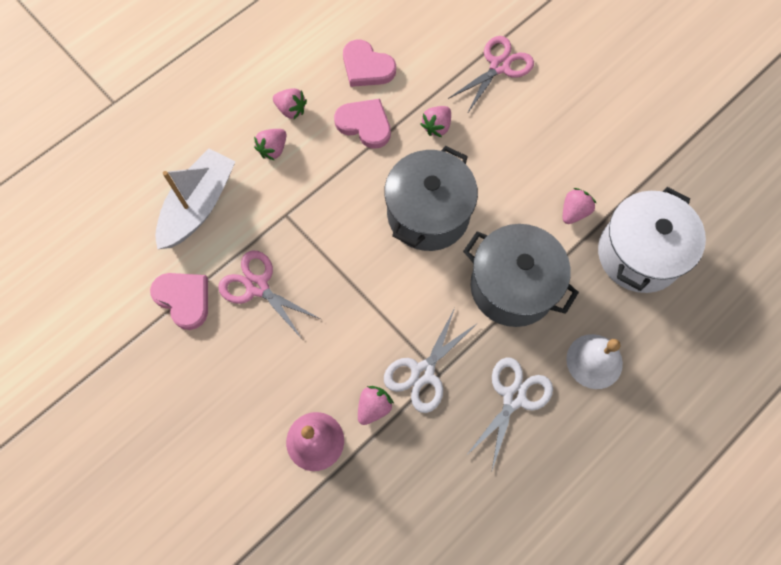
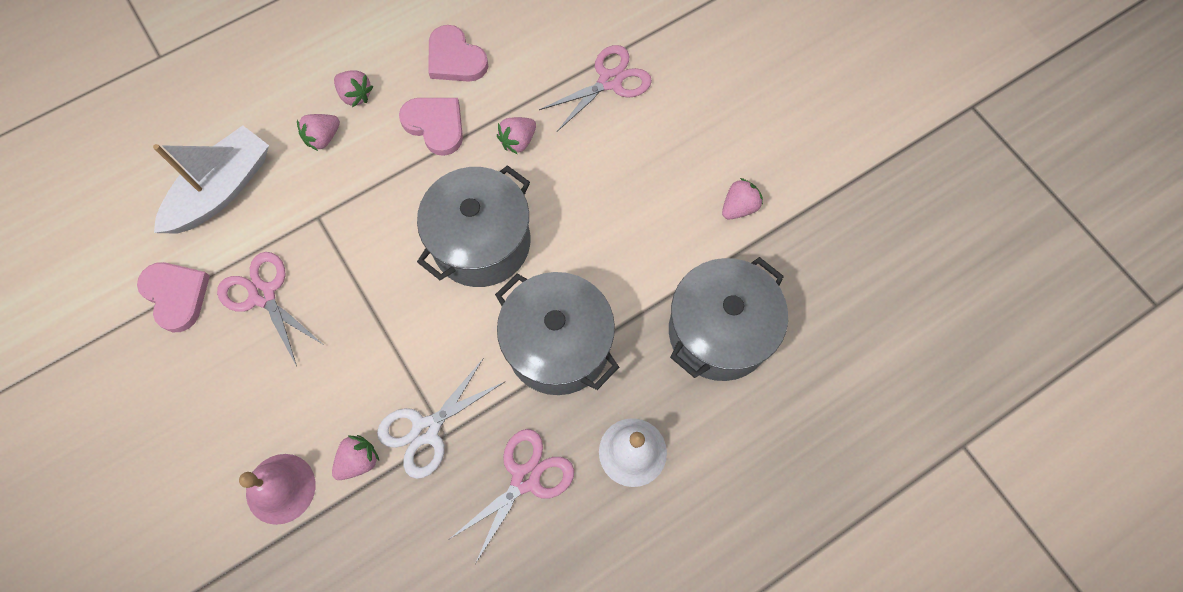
camera: 10 degrees right, 0 degrees up
white scissors [466,358,553,473] -> pink scissors [448,429,574,564]
pink strawberry [563,188,596,224] -> pink strawberry moved to [722,178,763,220]
white pot [598,187,706,293] -> grey pot [669,257,788,381]

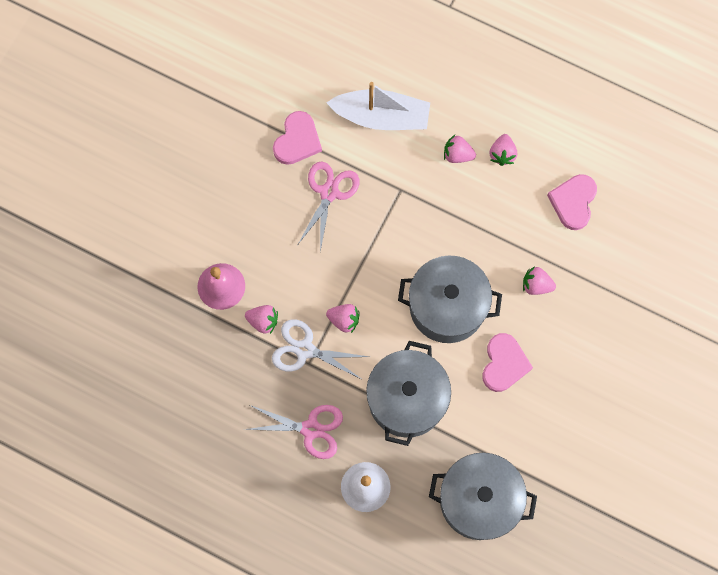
camera: 60 degrees right, 5 degrees up
pink heart [399,98,463,156] -> pink heart moved to [482,333,533,392]
pink scissors [539,45,652,131] -> none
pink strawberry [722,178,763,220] -> pink strawberry moved to [326,304,360,333]

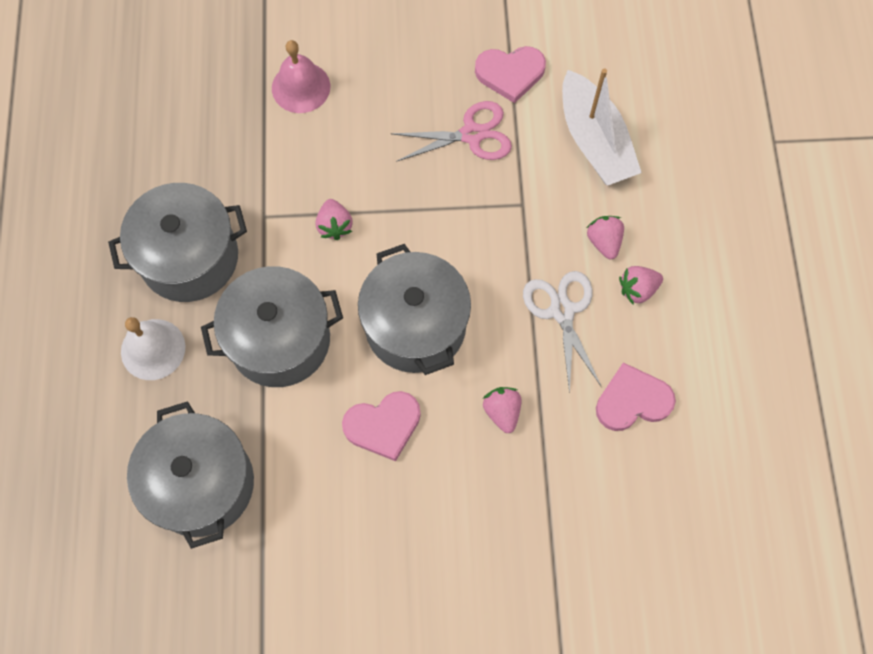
camera: 60 degrees right, 5 degrees down
pink scissors [244,405,343,459] -> grey pot [108,183,247,302]
pink strawberry [245,305,278,334] -> none
white scissors [272,319,369,380] -> white scissors moved to [523,271,602,394]

